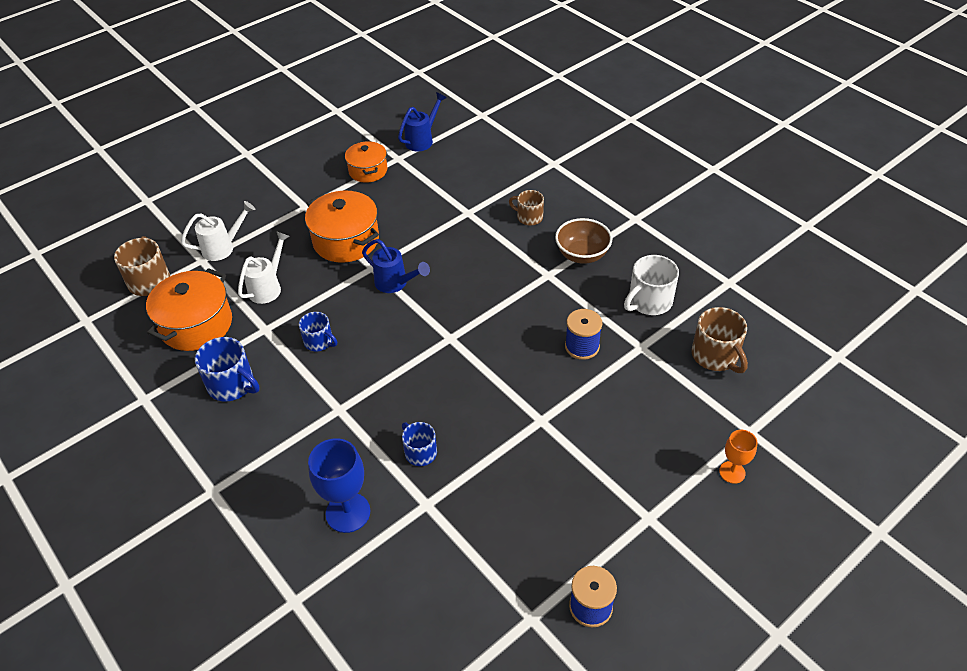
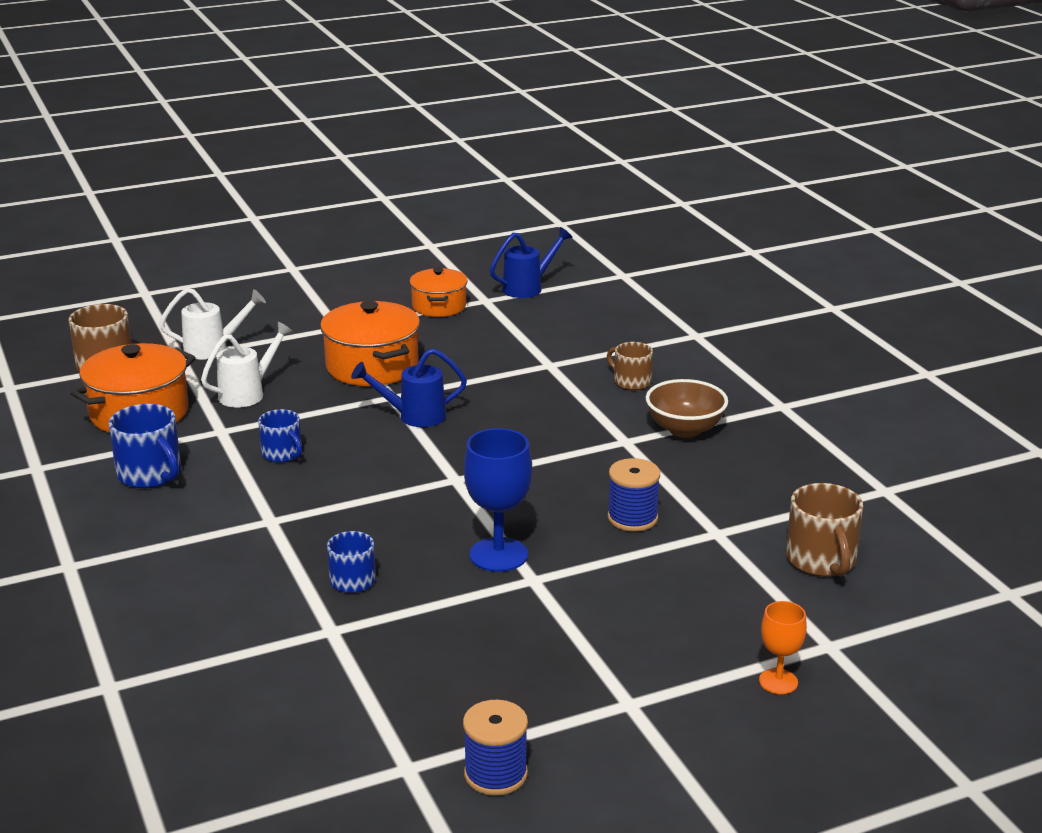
camera: 15 degrees right, 20 degrees down
blue goblet [308,438,370,533] -> blue goblet moved to [464,428,532,572]
blue watering can [362,239,430,293] -> blue watering can turned 120 degrees clockwise [351,348,467,427]
white mug [624,255,679,315] -> none

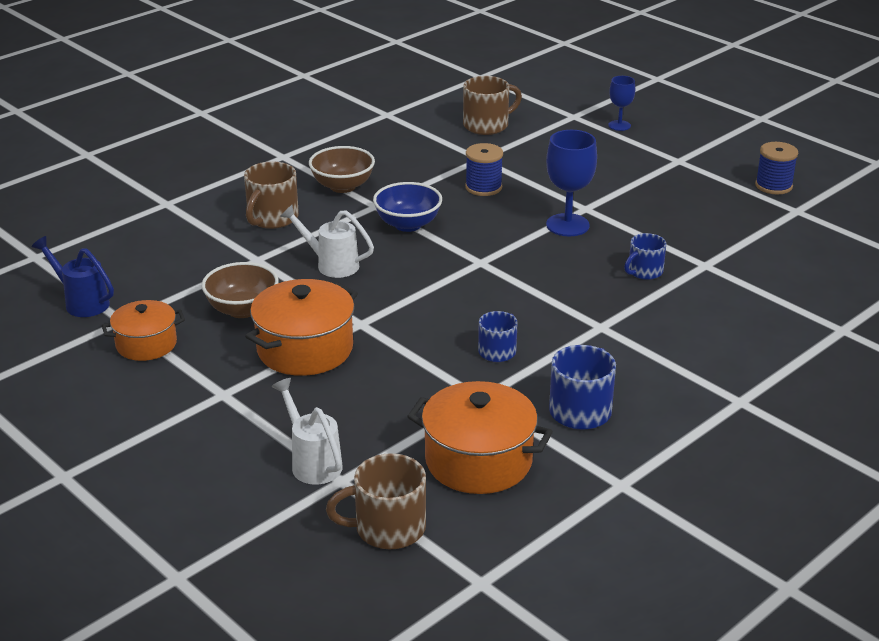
camera: 110 degrees left, 5 degrees up
white watering can [201,322,293,408] -> white watering can moved to [280,205,374,278]
blue watering can [351,348,467,427] -> none
brown mug [607,342,653,390] -> brown mug [244,161,299,229], size x1.55
orange goblet [759,601,807,694] -> blue goblet [608,76,635,131]
none -> brown bowl [201,262,279,318]
none -> blue bowl [373,182,442,232]

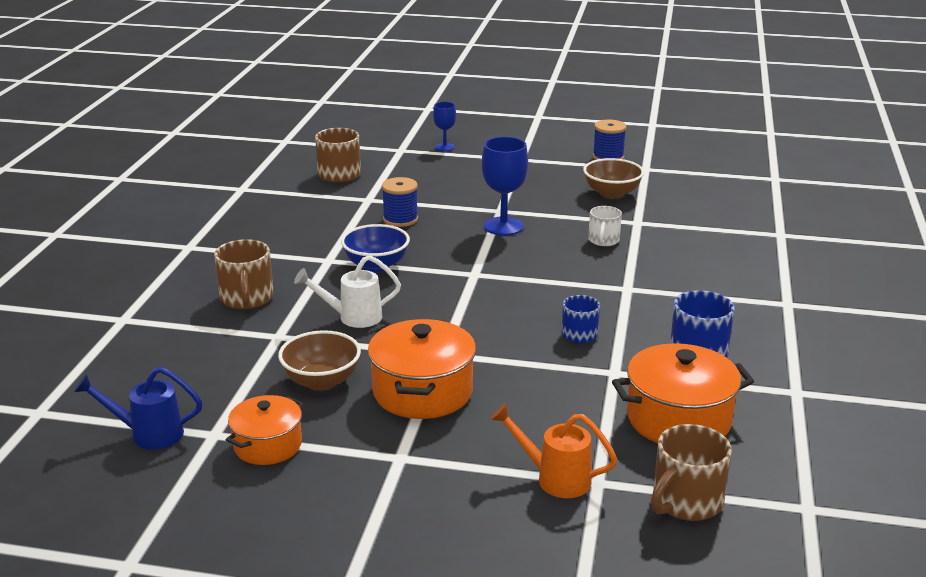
camera: 35 degrees left, 5 degrees down
white watering can [271,378,343,485] -> orange watering can [491,403,618,498]
brown bowl [309,146,375,193] -> brown bowl moved to [583,158,644,199]
blue mug [624,233,666,280] -> white mug [588,206,622,246]

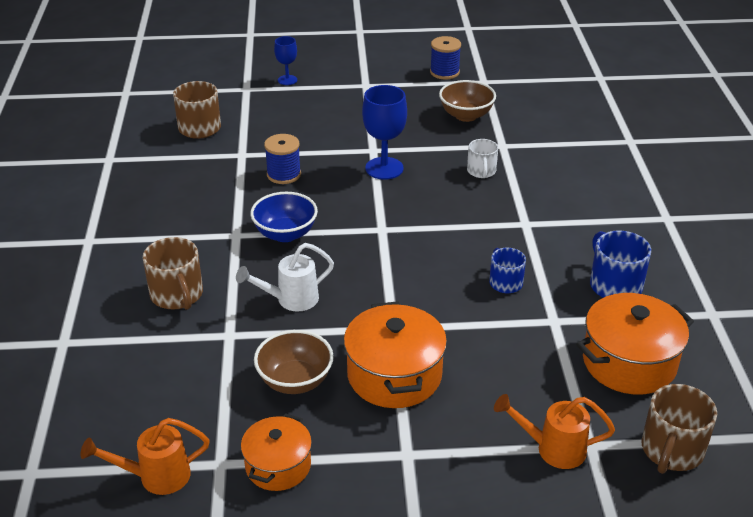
camera: 15 degrees left, 10 degrees up
blue watering can [74,367,202,450] -> orange watering can [80,418,210,495]

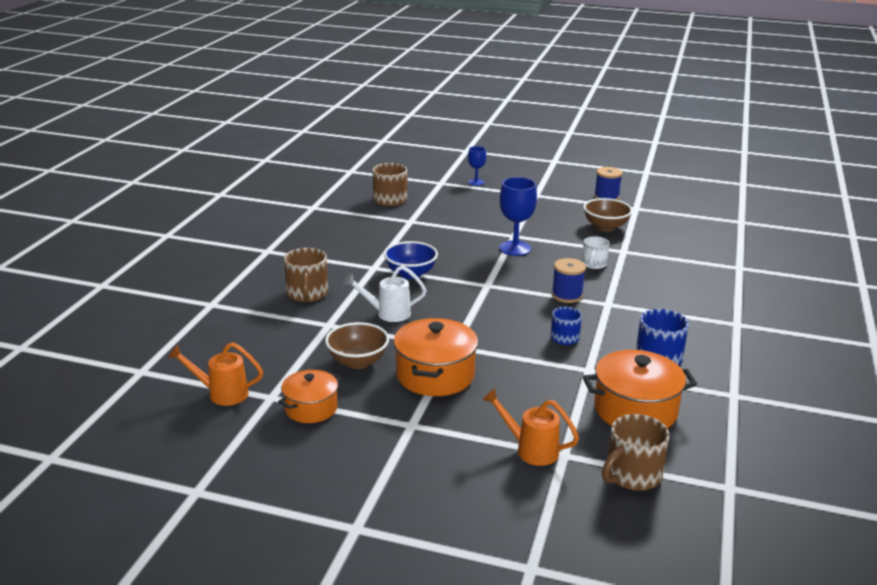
camera: 20 degrees right, 10 degrees down
blue spool [264,134,301,184] -> blue spool moved to [552,258,586,303]

